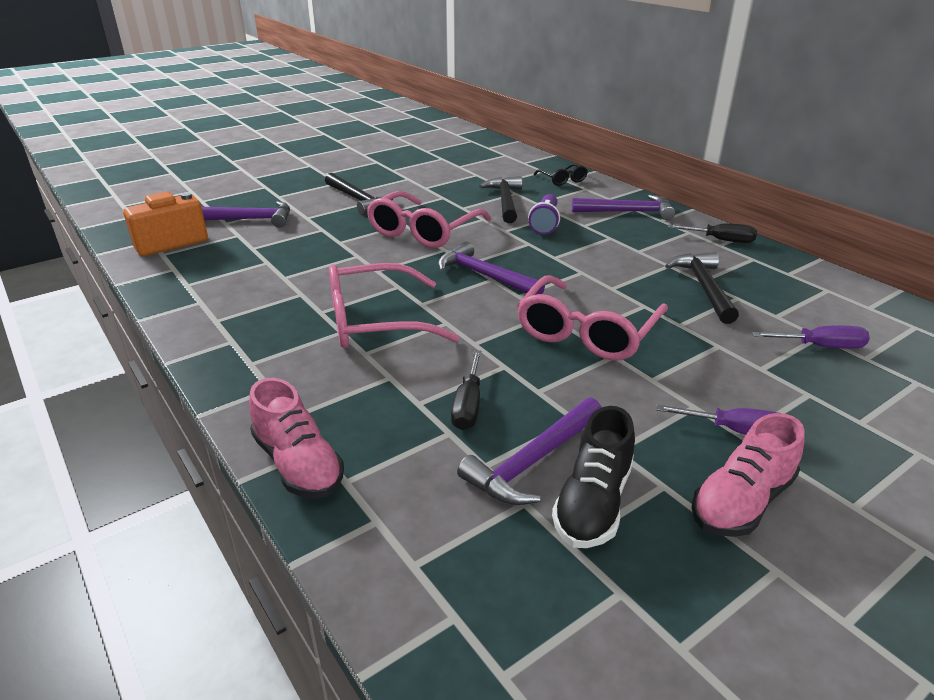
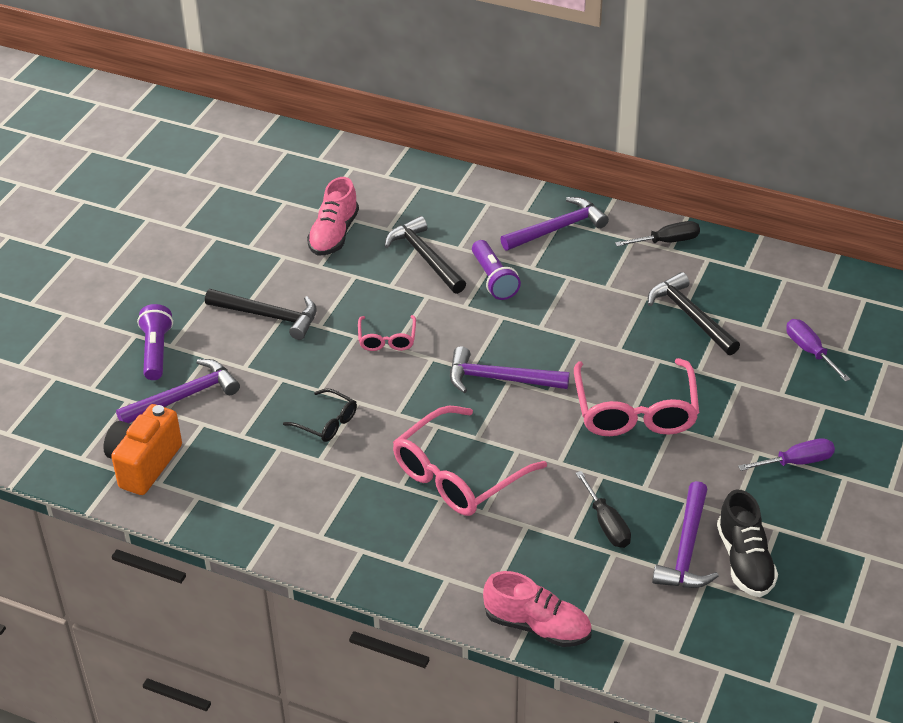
camera: 30 degrees left, 10 degrees up
pink glasses [367,191,491,248] -> pink glasses [358,315,416,351], size x0.51
black glasses [534,163,588,186] -> black glasses moved to [283,388,357,442]
pink shoe [692,413,805,537] -> pink shoe moved to [307,177,359,256]
purple screwdriver [753,326,870,349] -> purple screwdriver turned 90 degrees counterclockwise [786,319,850,382]
none -> purple flashlight [137,304,173,380]

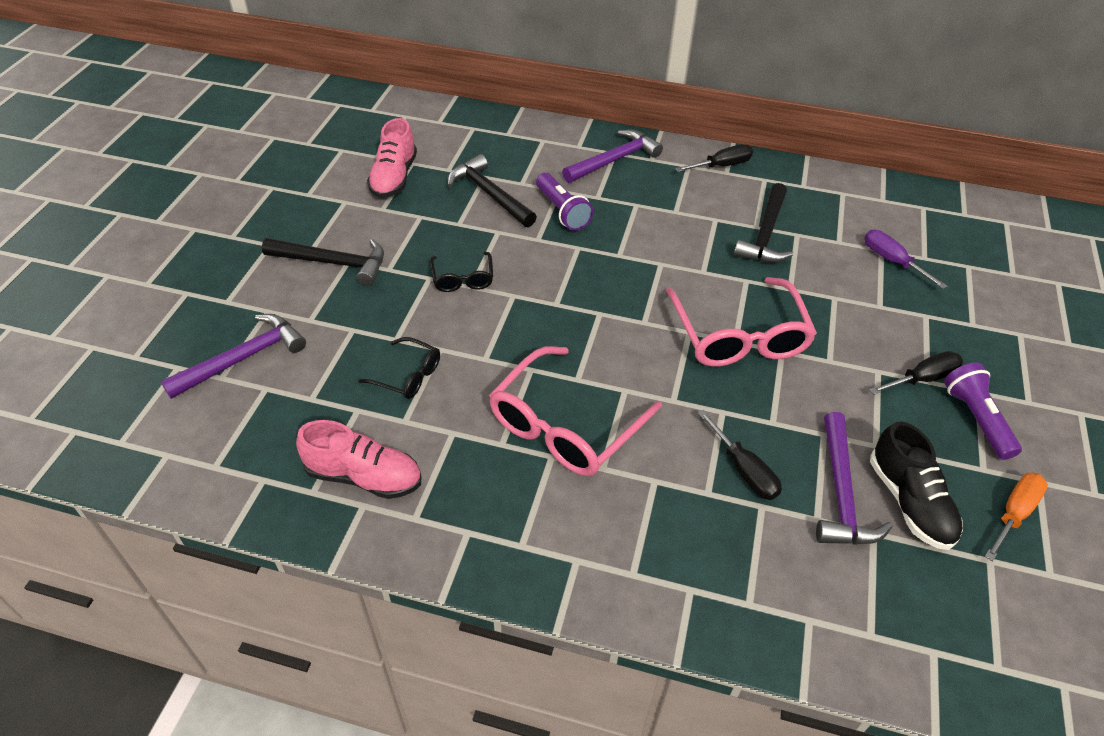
camera: 10 degrees left, 5 degrees up
orange camera [103,404,182,495] -> none
purple flashlight [137,304,173,380] -> purple flashlight moved to [944,362,1022,460]
pink glasses [358,315,416,351] -> black glasses [430,252,493,292]
purple hammer [450,346,570,393] -> none
pink shoe [483,571,592,647] -> pink shoe moved to [296,420,421,499]
black hammer [648,272,740,355] -> black hammer turned 120 degrees counterclockwise [734,183,793,263]
purple screwdriver [738,438,835,471] -> black screwdriver [869,351,963,395]
none -> orange screwdriver [985,472,1048,561]

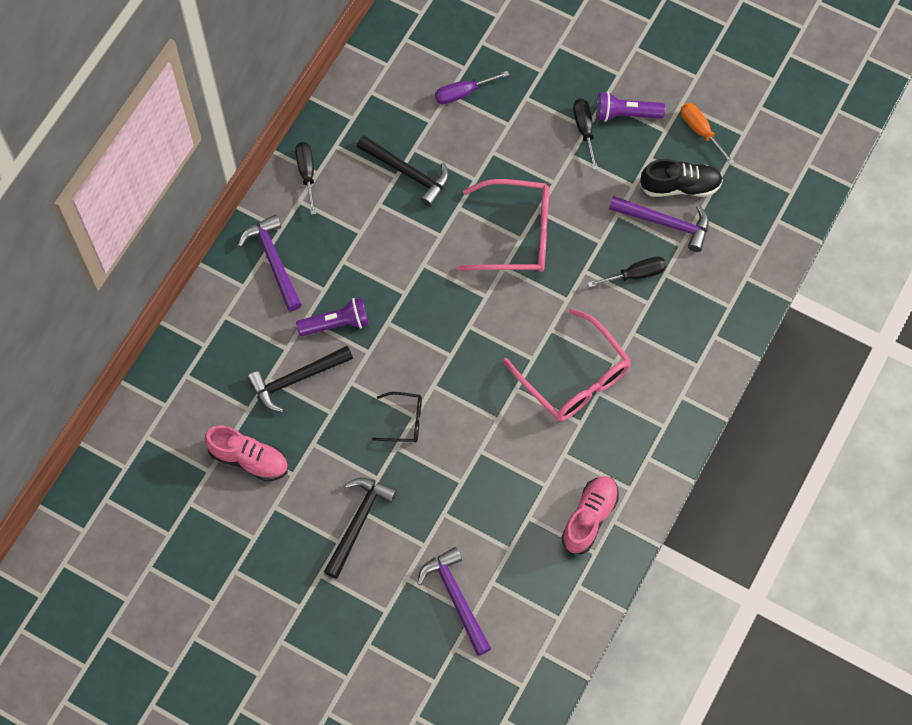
camera: 75 degrees left, 20 degrees up
black glasses [358,337,440,399] -> none

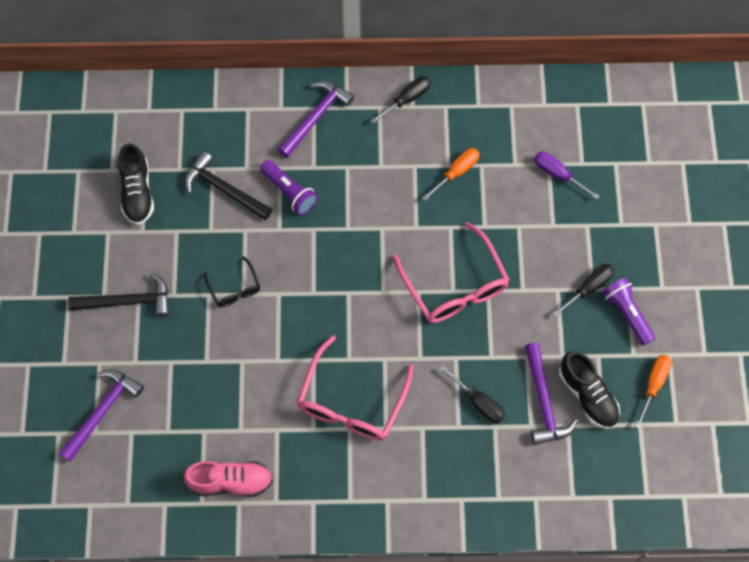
camera: 60 degrees right, 0 degrees up
pink shoe [204,425,288,481] -> black shoe [118,143,154,225]
black hammer [357,136,449,207] -> orange screwdriver [422,148,480,201]

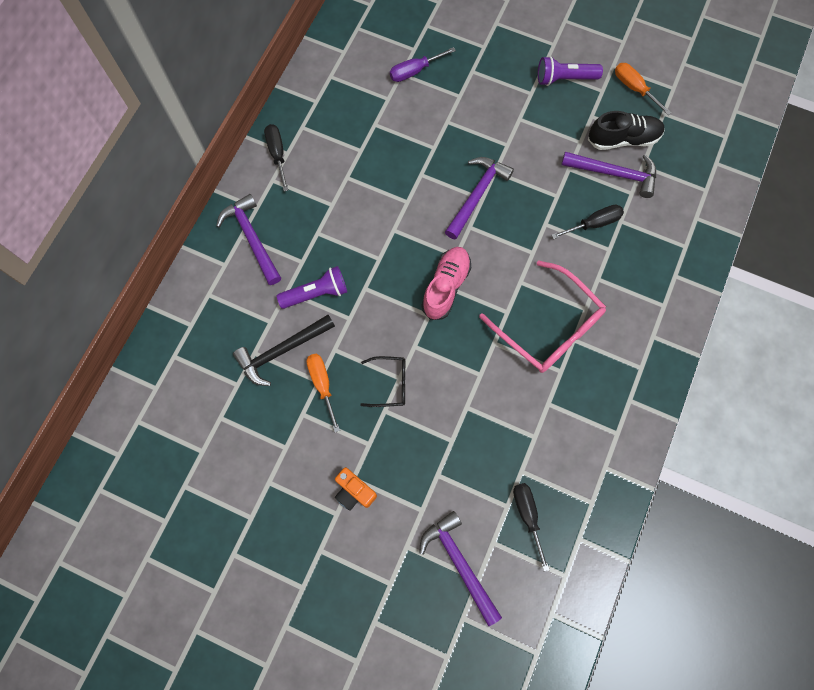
camera: 65 degrees left, 5 degrees up
black hammer [68,272,169,317] -> orange camera [335,467,377,511]
black shoe [118,143,154,225] -> none
pink shoe [183,461,273,497] -> pink shoe moved to [421,247,471,320]
pink glasses [392,222,510,323] -> purple hammer [445,157,514,240]
orange screwdriver [422,148,480,201] -> orange screwdriver moved to [306,354,340,432]
black screwdriver [552,264,614,317] -> black screwdriver moved to [513,483,549,572]

